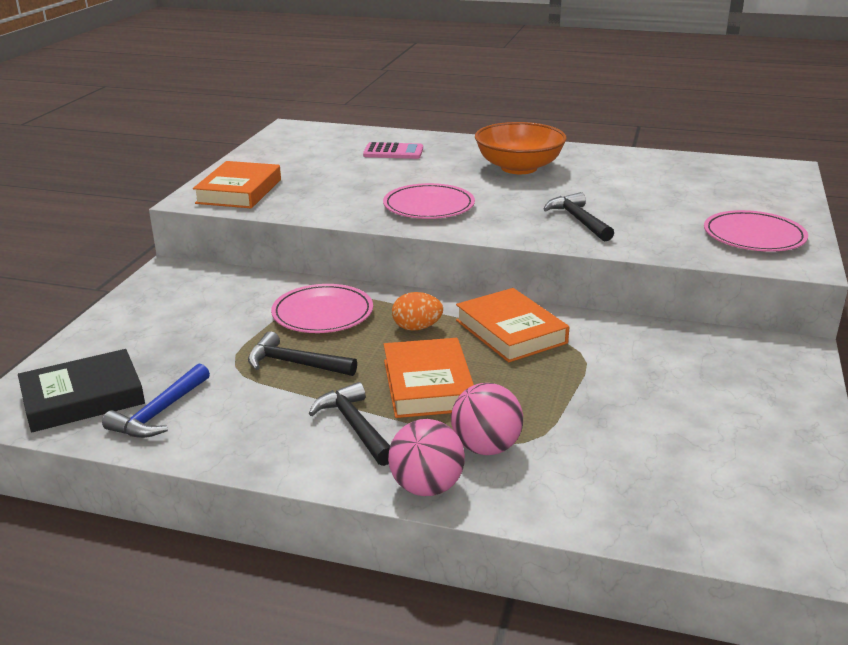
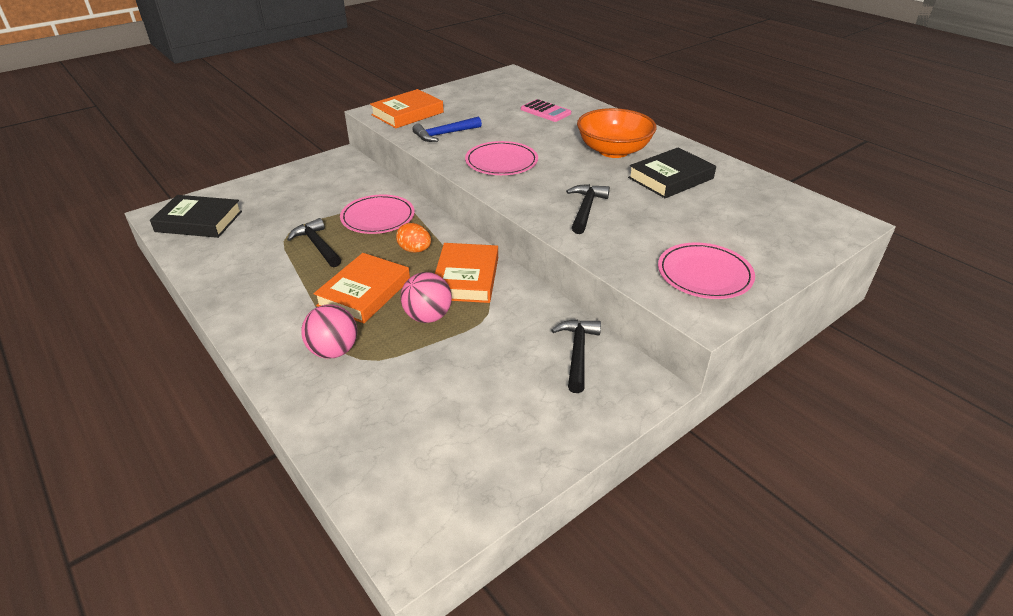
camera: 35 degrees right, 10 degrees up
blue hammer [102,363,210,438] -> blue hammer moved to [412,116,482,142]
black hammer [309,382,390,466] -> black hammer moved to [551,320,601,393]
pink ball [388,419,465,496] -> pink ball moved to [401,272,452,323]
none -> black book [628,147,716,198]

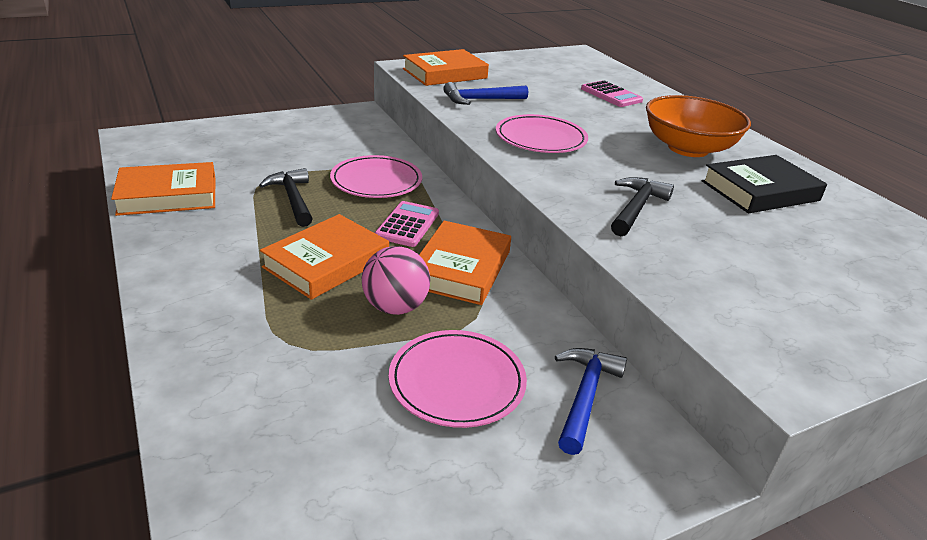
camera: 10 degrees right, 5 degrees down
black book [150,195,242,238] -> none
pink ball [301,304,357,359] -> none
orange egg [396,223,431,253] -> pink calculator [375,201,439,247]
black hammer [551,320,601,393] -> blue hammer [555,348,627,455]
pink plate [658,242,755,299] -> pink plate moved to [389,330,527,428]
none -> orange book [111,162,215,216]

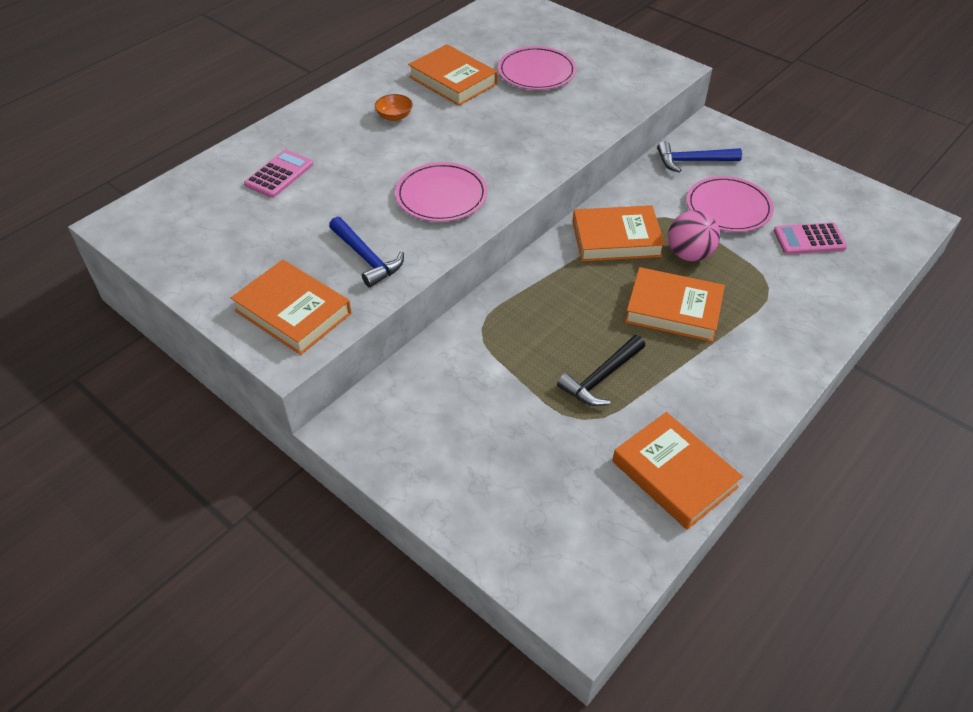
camera: 110 degrees left, 15 degrees up
pink plate [330,155,422,198] -> pink plate moved to [498,46,577,90]
pink calculator [375,201,439,247] -> pink calculator moved to [774,222,847,254]
black hammer [611,177,674,236] -> none
orange bowl [646,95,751,157] -> orange bowl [375,94,413,121], size x0.42
black book [702,155,827,213] -> orange book [408,44,497,106]

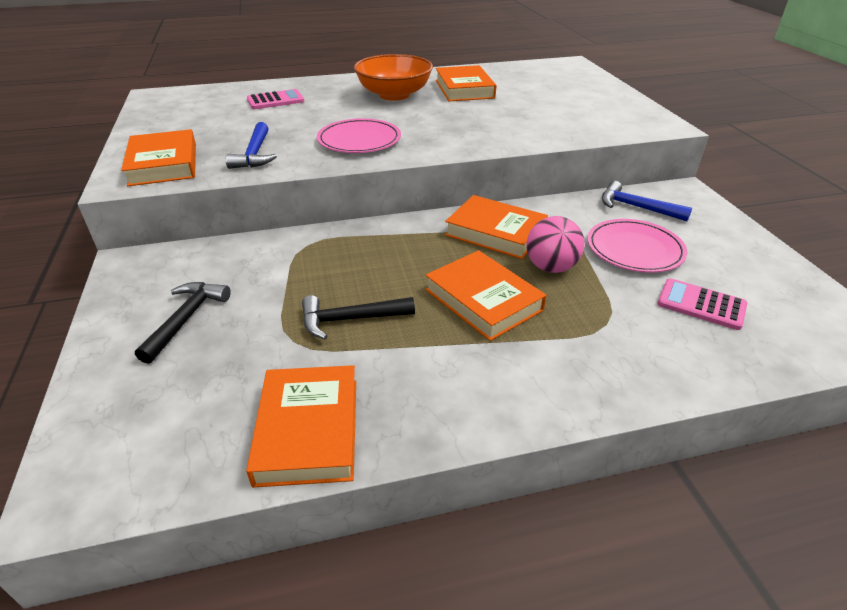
camera: 35 degrees right, 10 degrees down
orange bowl [375,94,413,121] -> orange bowl [354,54,433,101], size x2.41
pink plate [498,46,577,90] -> none
none -> black hammer [135,282,231,364]

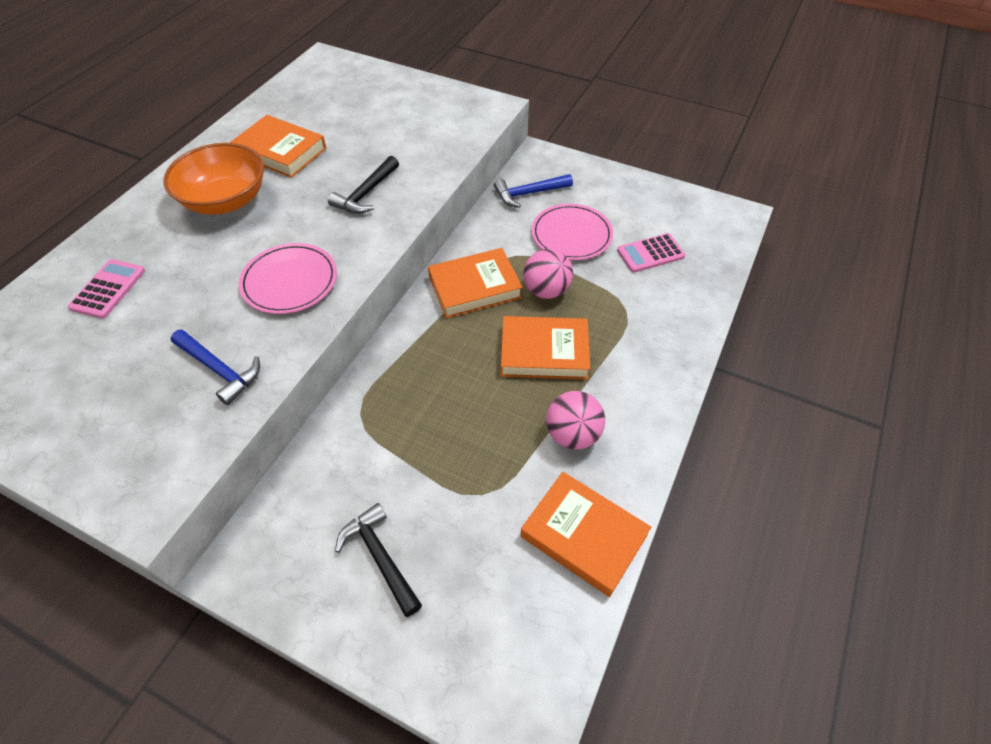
camera: 50 degrees left, 15 degrees up
orange book [121,129,196,186] -> none
black hammer [302,295,415,339] -> black hammer moved to [328,156,399,214]
none -> pink ball [546,391,605,449]

